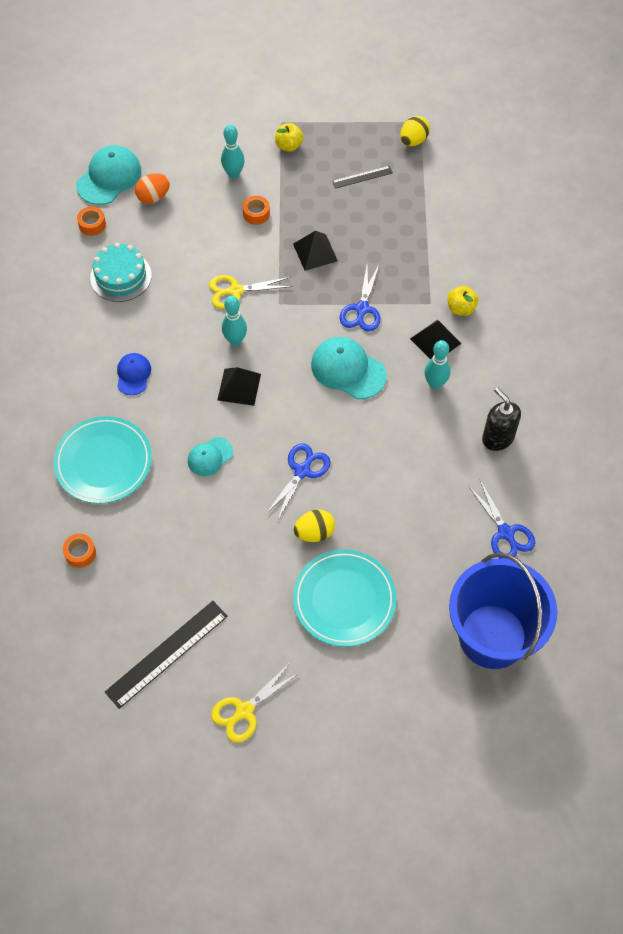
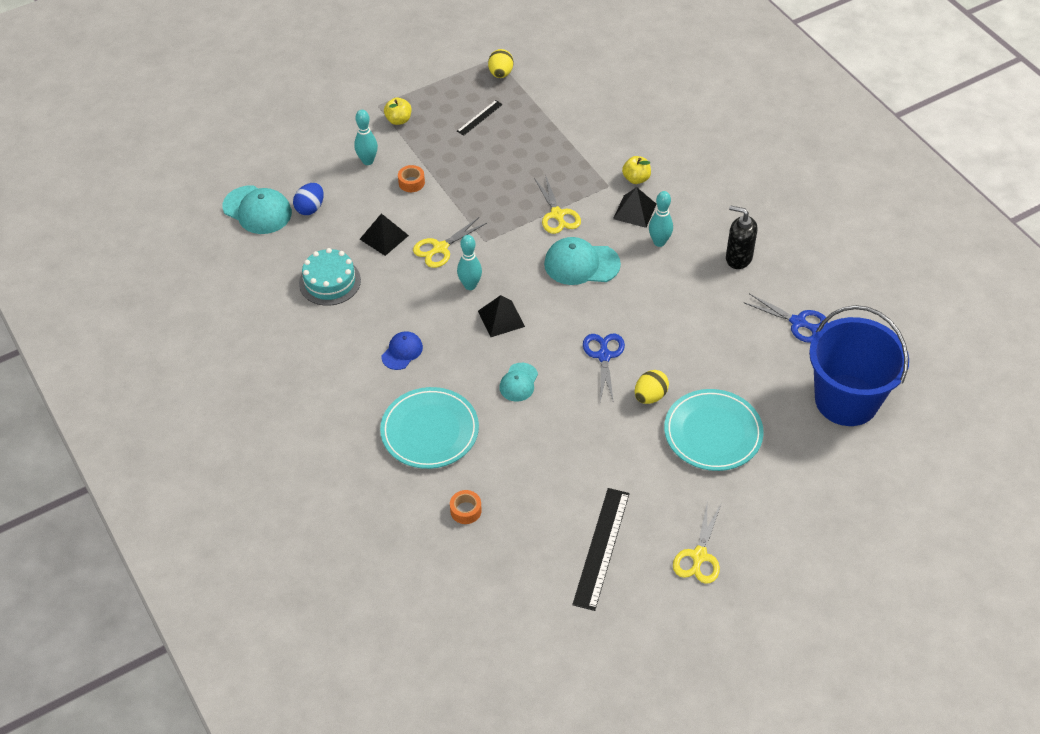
camera: 30 degrees left, 10 degrees down
turquoise cap [76,145,141,205] -> turquoise cap turned 120 degrees clockwise [222,185,292,234]
orange tape [77,207,106,236] -> none
blue cap [117,353,151,395] -> blue cap turned 60 degrees clockwise [381,331,423,370]
orange egg [135,173,170,204] -> blue egg [293,183,324,215]
black pyramid [293,230,338,271] -> black pyramid moved to [360,213,409,256]
blue scissors [339,265,380,332] -> yellow scissors [534,174,581,234]

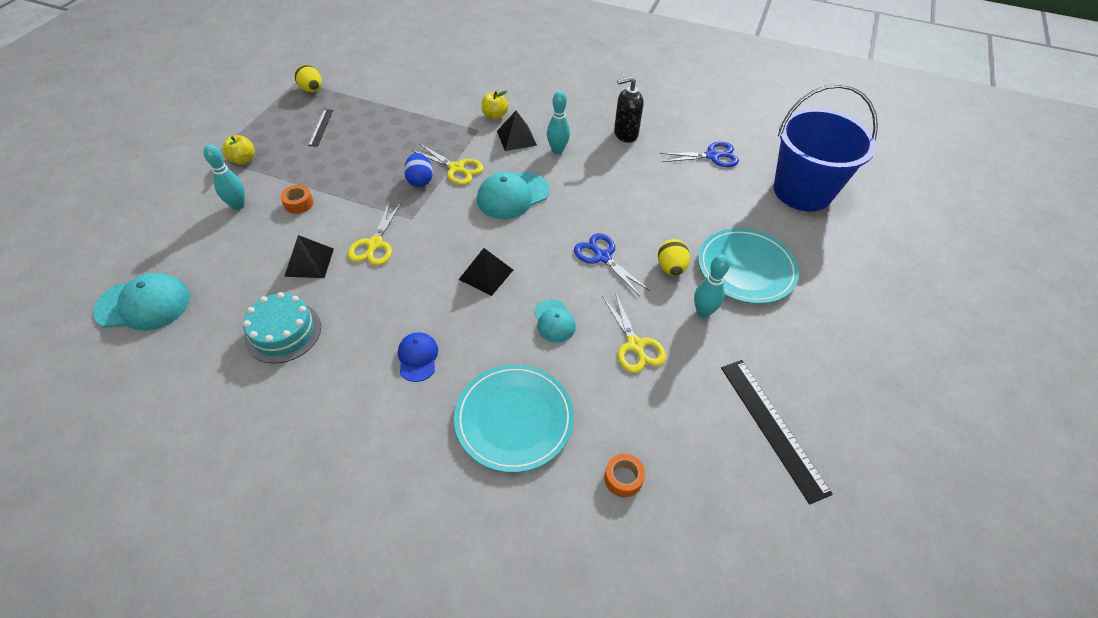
camera: 40 degrees left, 0 degrees up
blue egg [293,183,324,215] -> blue egg moved to [404,153,433,187]
turquoise bowling pin [457,235,482,290] -> turquoise bowling pin moved to [694,255,730,318]
yellow scissors [673,505,721,584] -> yellow scissors moved to [602,292,666,373]

